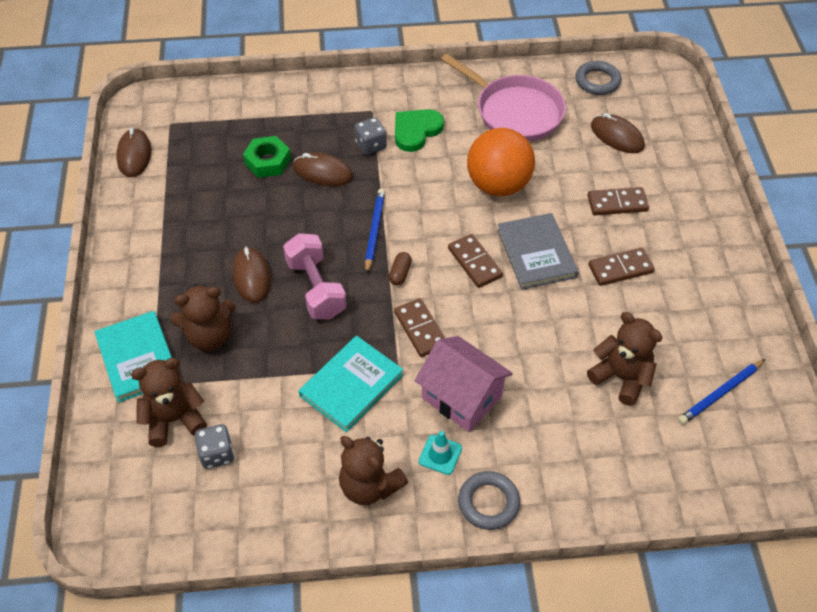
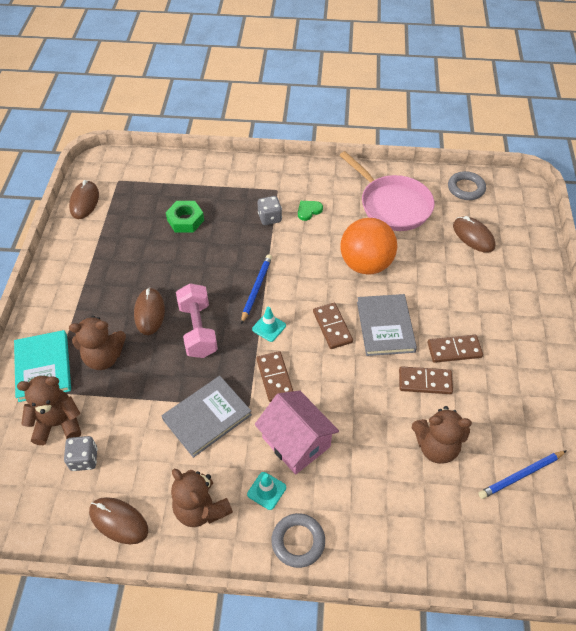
camera: 10 degrees right, 0 degrees up
brown mouse [293,152,353,186] -> brown mouse moved to [89,497,148,544]
turquoise book [299,336,403,432] -> grey book [162,376,252,458]
brown capsule [389,252,412,285] -> turquoise traffic cone [252,307,286,342]
green heart [395,109,444,152] -> green heart [298,201,323,221], size x0.60
brown teddy bear [587,312,663,406] -> brown teddy bear turned 135 degrees clockwise [412,406,472,464]
brown domino [588,187,649,215] -> brown domino moved to [399,366,453,394]

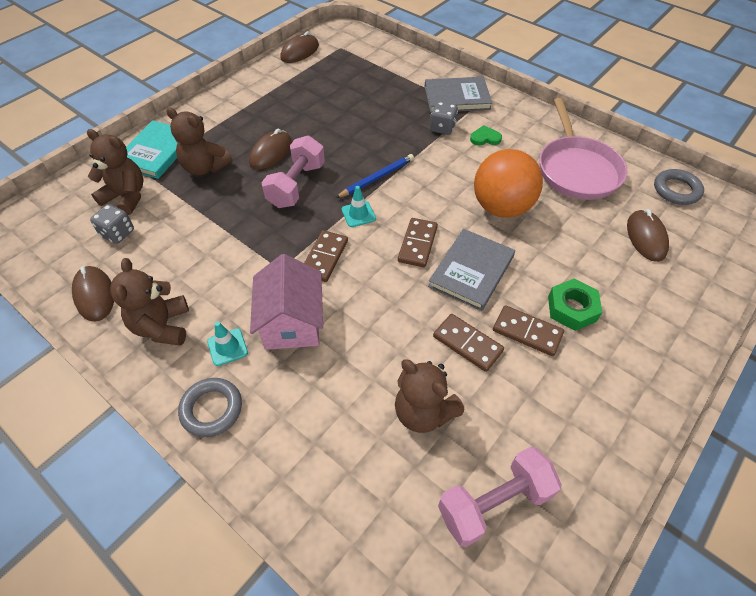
camera: 35 degrees right, 0 degrees up
grey book [162,376,252,458] -> grey book moved to [425,77,492,113]
green nut [166,201,204,232] -> green nut moved to [548,279,602,331]
blue pencil [478,450,567,499] -> pink dumbbell [438,447,562,547]

